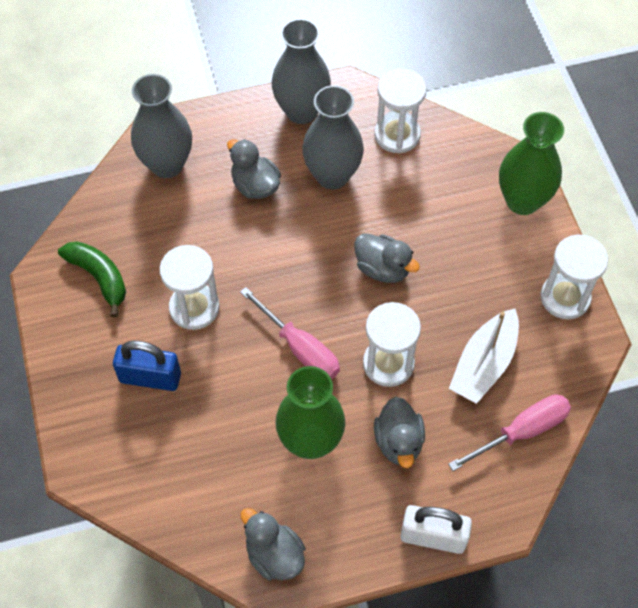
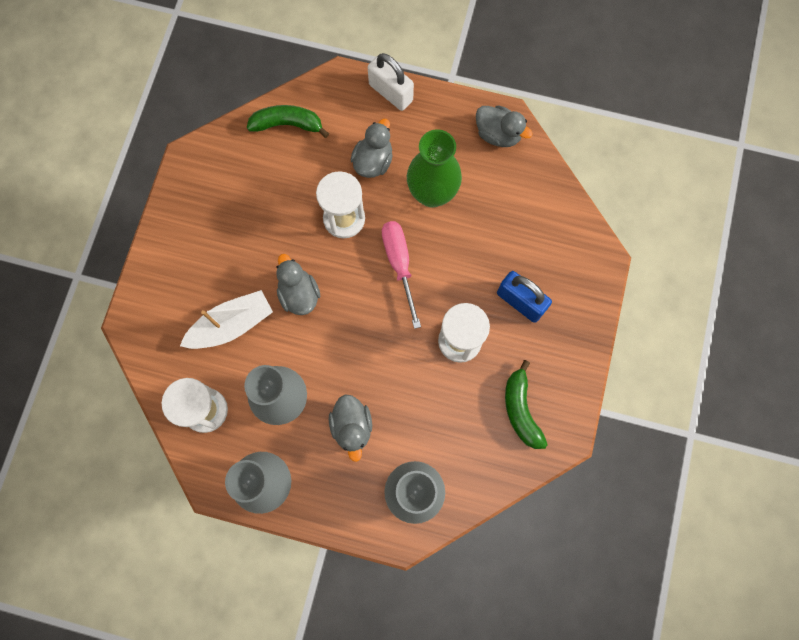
camera: 150 degrees left, 15 degrees up
grey duck [241,508,305,581] -> grey duck turned 45 degrees counterclockwise [476,105,533,147]
pink screwdriver [448,394,571,471] -> green banana [247,105,329,138]
white boat [449,309,519,404] -> white boat moved to [180,290,273,349]
green vase [499,112,564,215] -> none
white hourglass [541,235,608,319] -> none

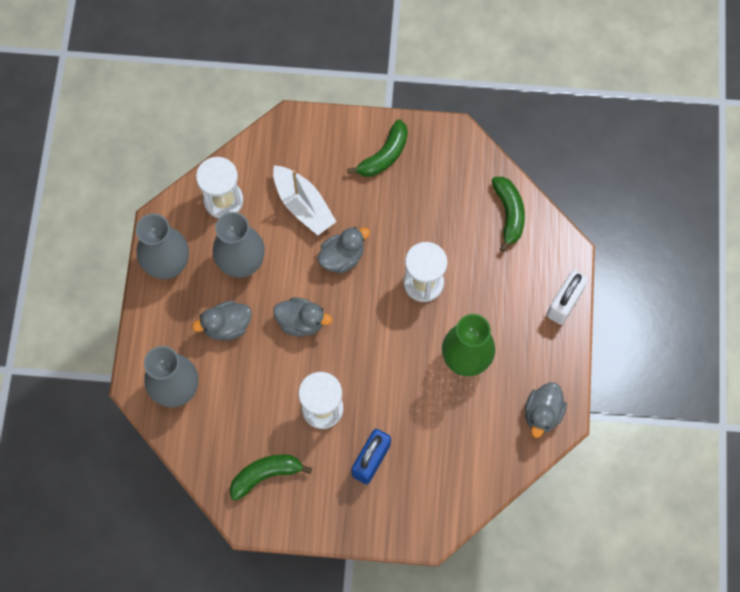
camera: 80 degrees right, 5 degrees down
grey duck [350,119,393,178] -> grey duck moved to [273,297,332,337]
pink screwdriver [382,221,421,329] -> none
none -> green banana [347,119,408,177]

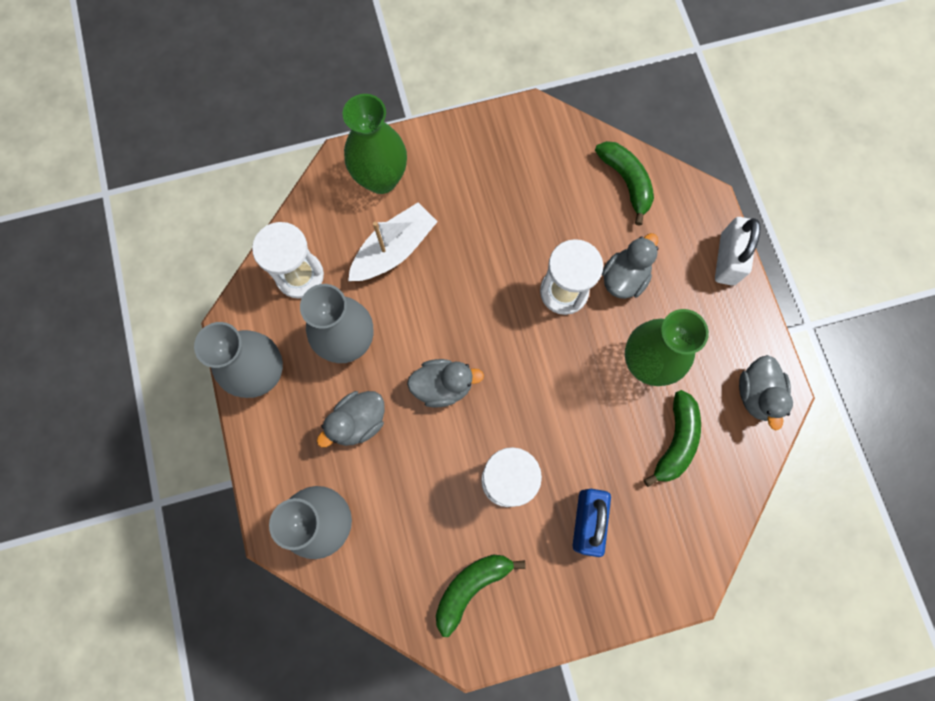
camera: 20 degrees left, 5 degrees up
white boat [273,165,337,235] -> white boat turned 75 degrees counterclockwise [348,202,438,281]
grey duck [317,227,370,274] -> grey duck moved to [602,233,658,299]
green banana [347,119,408,177] -> green banana moved to [644,390,701,487]
none -> green vase [343,94,407,194]

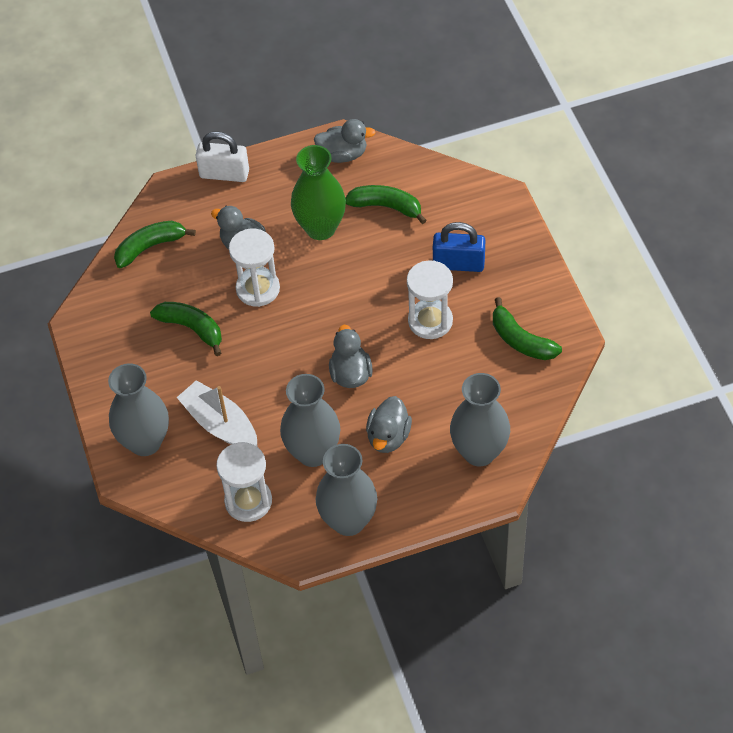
camera: 90 degrees left, 20 degrees down
grey duck [317,391,385,447] -> grey duck turned 60 degrees clockwise [366,396,412,453]
green vase [343,94,407,194] -> grey vase [108,363,169,456]
none -> green banana [150,302,222,356]

